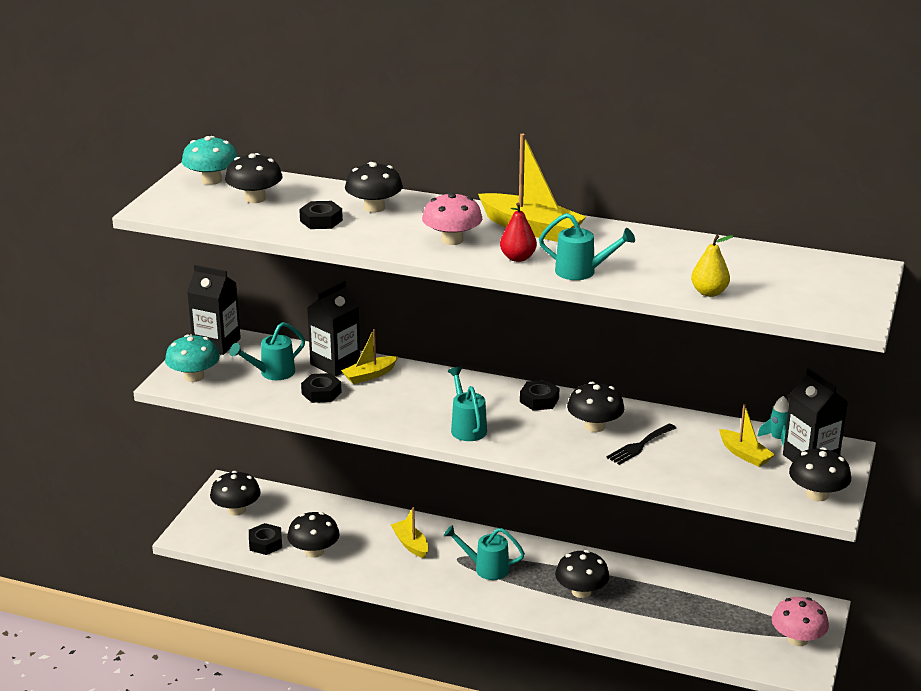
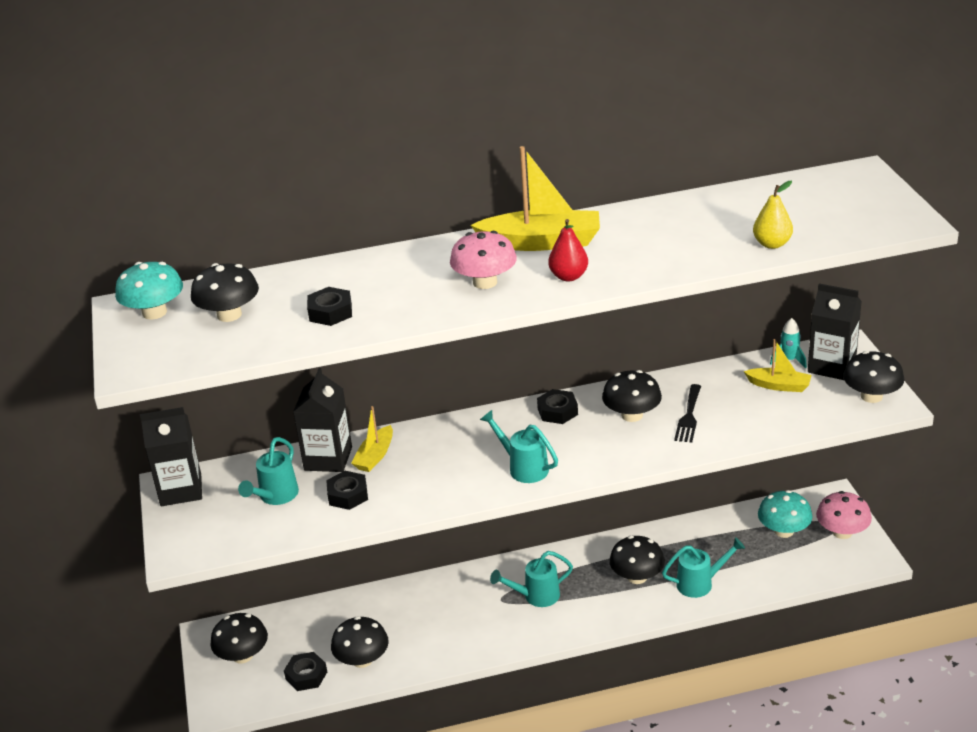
camera: 30 degrees left, 5 degrees up
turquoise mushroom [165,335,220,382] -> turquoise mushroom moved to [758,490,813,538]
black mushroom [345,162,403,212] -> none
yellow boat [391,507,428,558] -> none
turquoise watering can [539,213,635,280] -> turquoise watering can moved to [662,537,745,598]

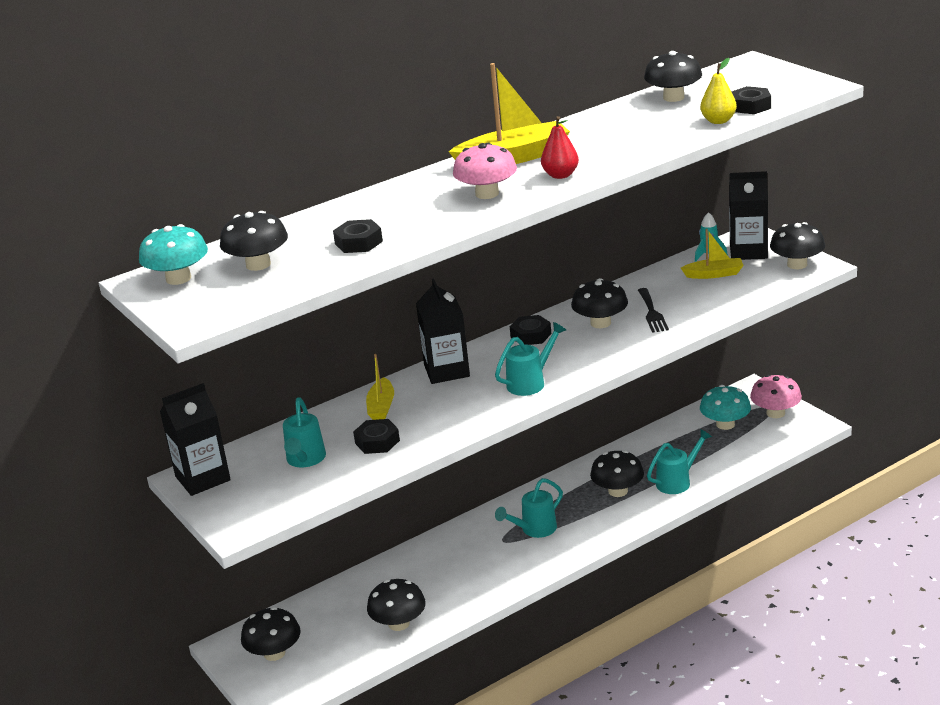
camera: 20 degrees left, 5 degrees down
black nut [284,652,327,691] -> black nut moved to [731,86,771,114]
black carton [293,368,352,472] -> black carton moved to [416,278,470,384]
turquoise watering can [480,410,558,483] -> turquoise watering can turned 120 degrees clockwise [495,322,566,396]
none -> black mushroom [644,51,702,102]

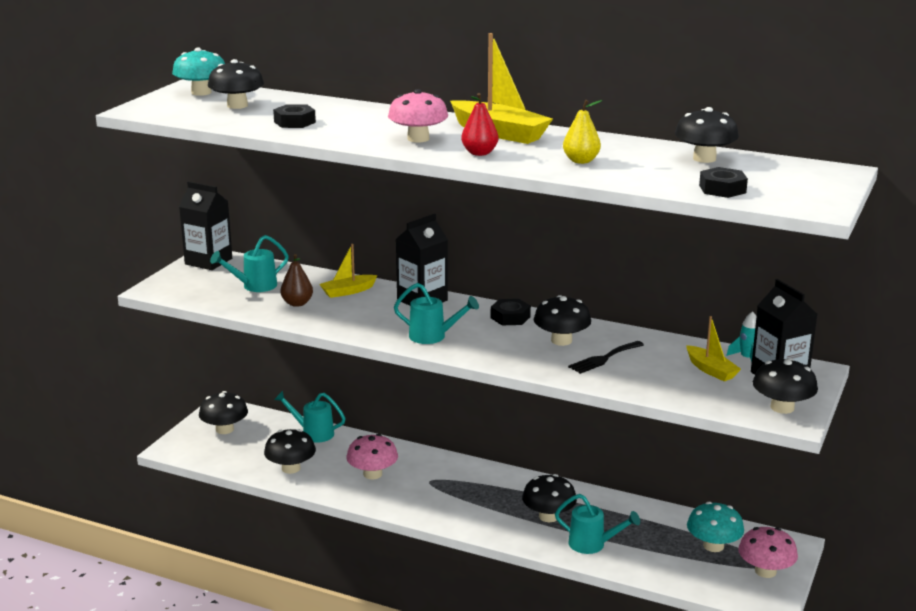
camera: 55 degrees right, 5 degrees down
black nut [353,419,400,454] -> brown pear [281,254,313,307]
turquoise watering can [495,478,563,538] -> turquoise watering can moved to [274,391,346,442]
yellow pear [700,58,737,124] -> yellow pear moved to [563,100,602,164]
none -> pink mushroom [346,434,398,479]

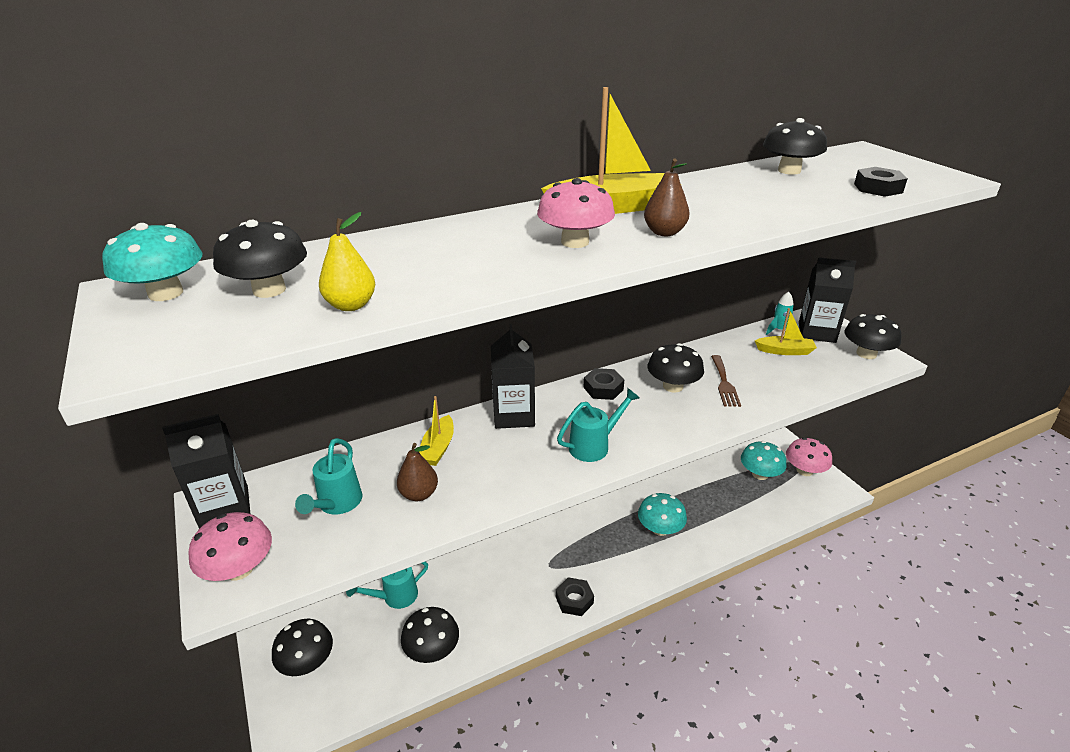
camera: 50 degrees left, 10 degrees up
black nut [273,104,316,128] -> black nut moved to [556,577,594,616]
pink mushroom [346,434,398,479] -> pink mushroom moved to [188,512,272,581]
red pear [461,93,498,156] -> brown pear [644,159,690,236]
black mushroom [522,474,577,522] -> turquoise mushroom [638,493,687,536]
turquoise watering can [555,494,640,554] -> none
yellow pear [563,100,602,164] -> yellow pear moved to [319,212,375,311]
black fork [568,341,644,374] -> brown fork [711,355,741,407]

